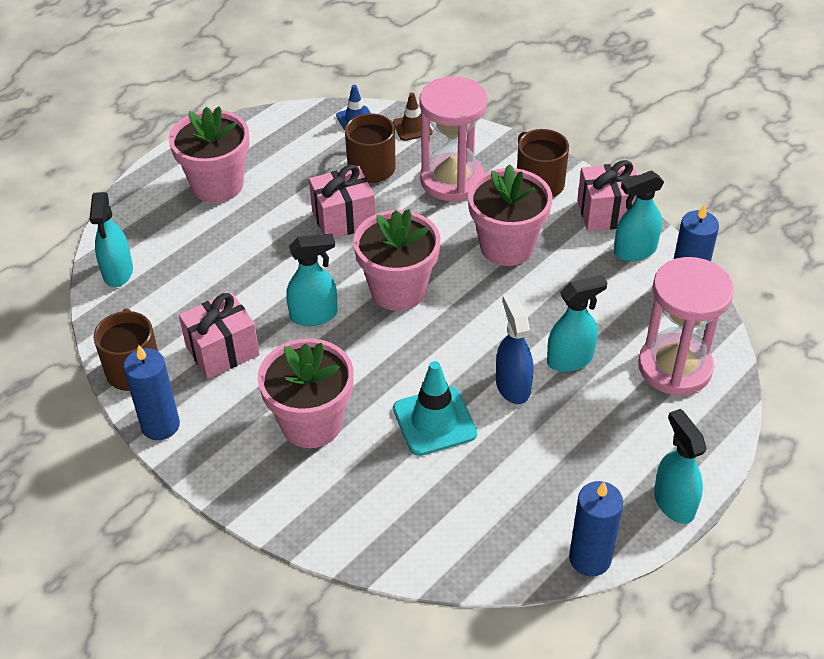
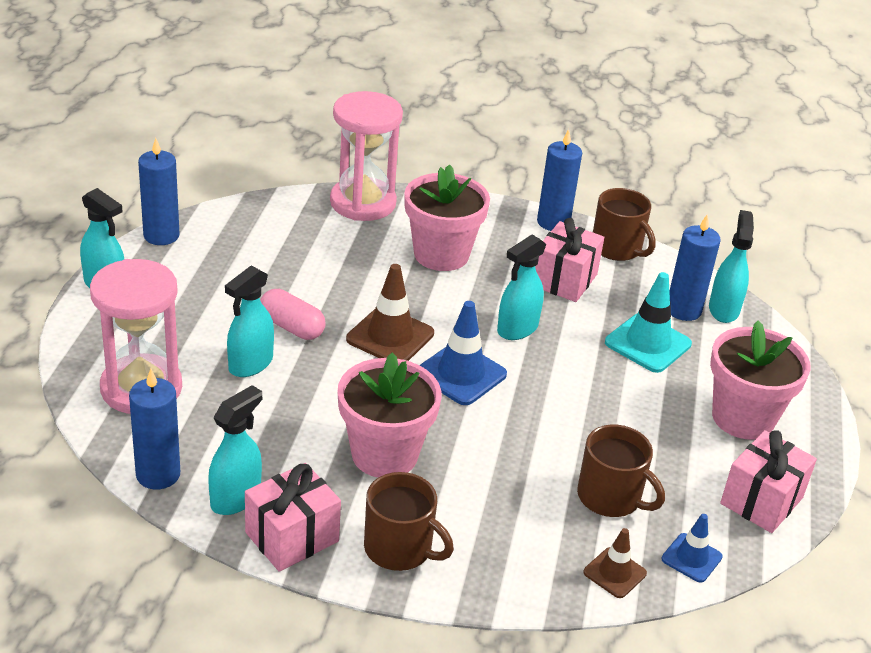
camera: 145 degrees right, 10 degrees down
turquoise spray bottle [90,192,133,287] -> turquoise spray bottle turned 45 degrees clockwise [709,210,754,323]
pink gift [309,164,375,238] -> pink gift moved to [720,430,817,533]
pink flower pot [353,209,440,311] -> blue traffic cone [420,301,507,405]
turquoise traffic cone [393,361,477,456] -> turquoise traffic cone moved to [605,272,692,373]
pink hourglass [419,76,488,201] -> pink hourglass moved to [330,91,403,221]
blue spray bottle [496,293,534,404] -> pink capsule [260,289,326,340]
none -> brown traffic cone [346,264,434,361]
none -> blue candle [669,214,721,321]

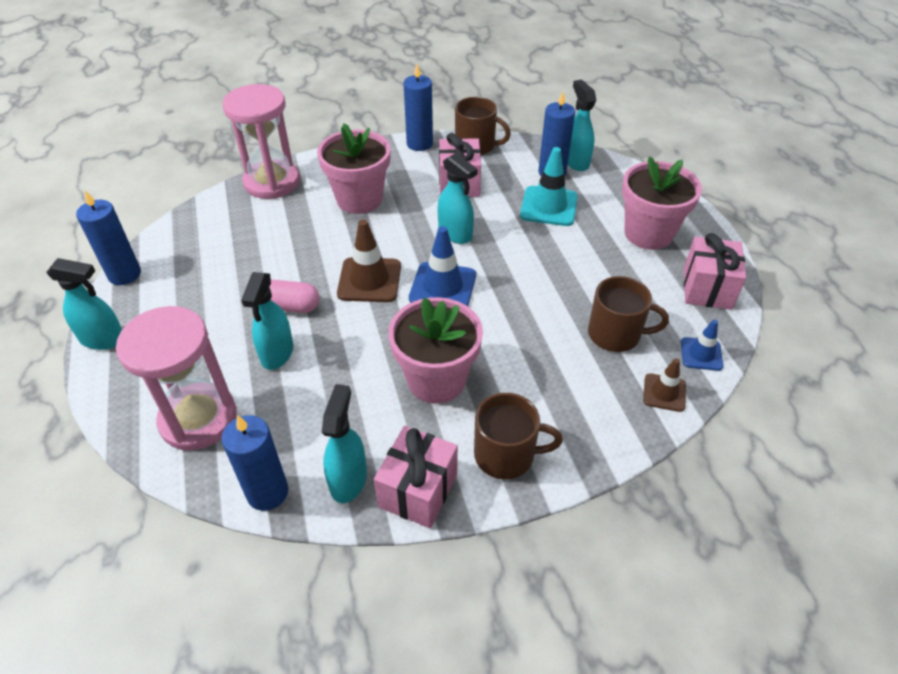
camera: 25 degrees left, 10 degrees up
turquoise spray bottle [497,234,546,340] -> turquoise spray bottle turned 60 degrees counterclockwise [437,153,478,244]

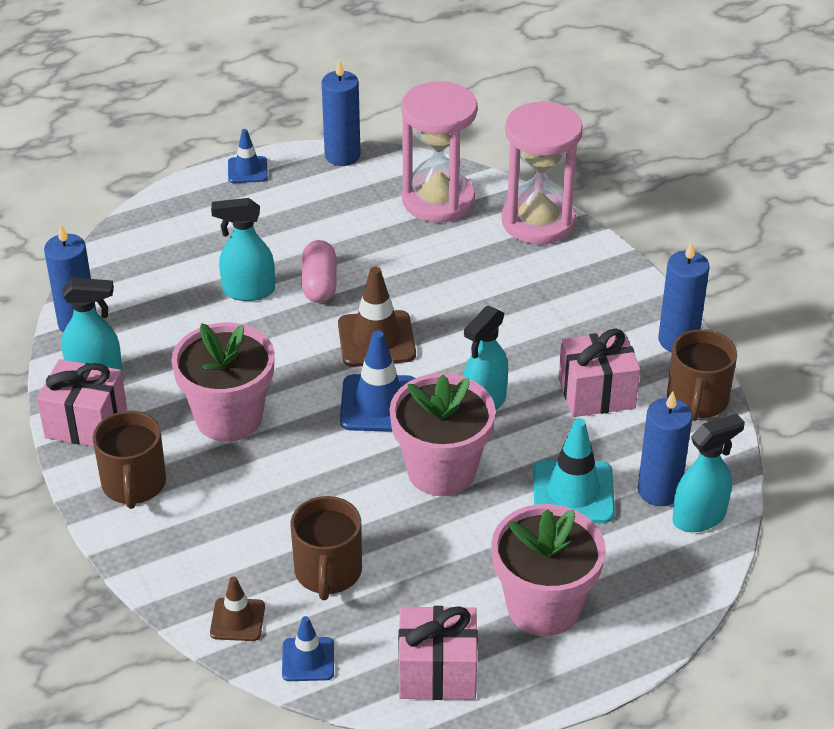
camera: 80 degrees right, 5 degrees down
turquoise spray bottle [46,258,122,350] -> blue traffic cone [228,129,268,183]
pink hourglass [116,306,237,450] -> pink hourglass moved to [401,81,477,223]
pink flower pot [317,123,391,214] -> pink flower pot moved to [389,373,496,496]

